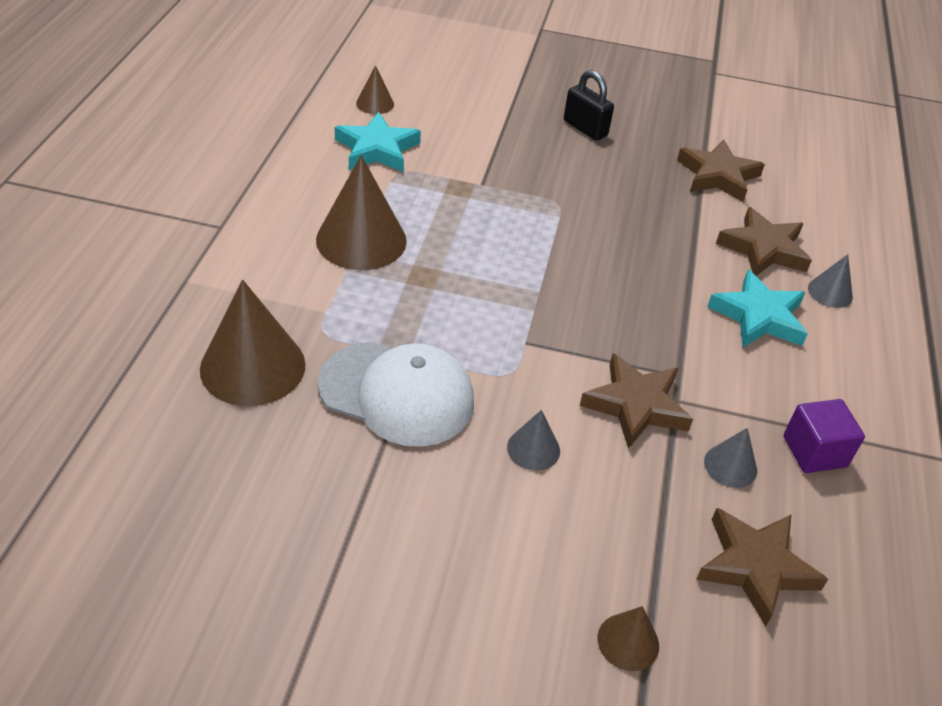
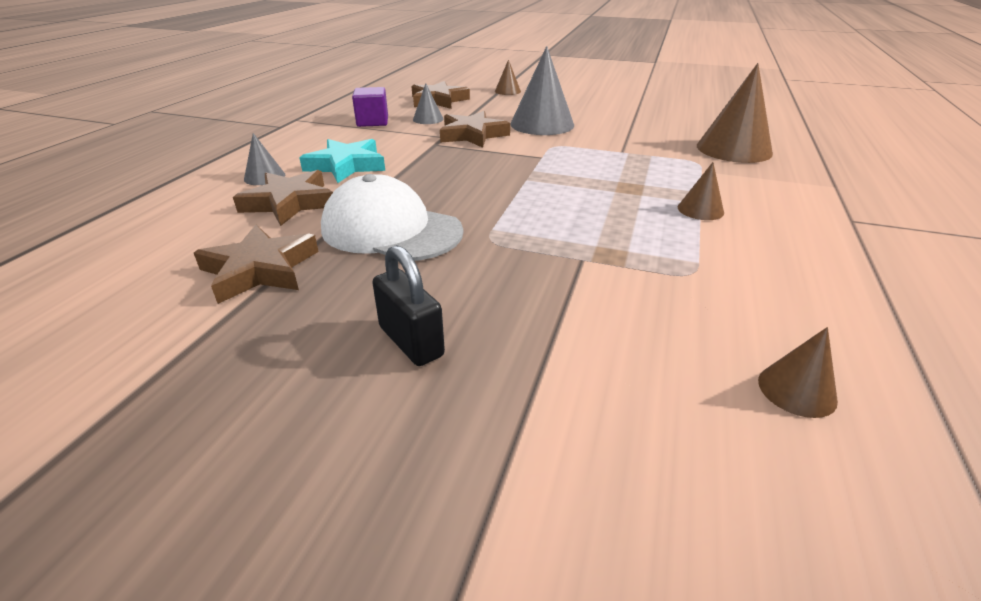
camera: 170 degrees left, 10 degrees down
brown cone [316,155,407,270] -> brown cone [678,162,724,220], size x0.49
white cap [318,342,474,447] -> white cap moved to [321,174,463,261]
turquoise star [335,112,421,172] -> none
grey cone [507,410,560,471] -> grey cone [510,46,574,135], size x2.03

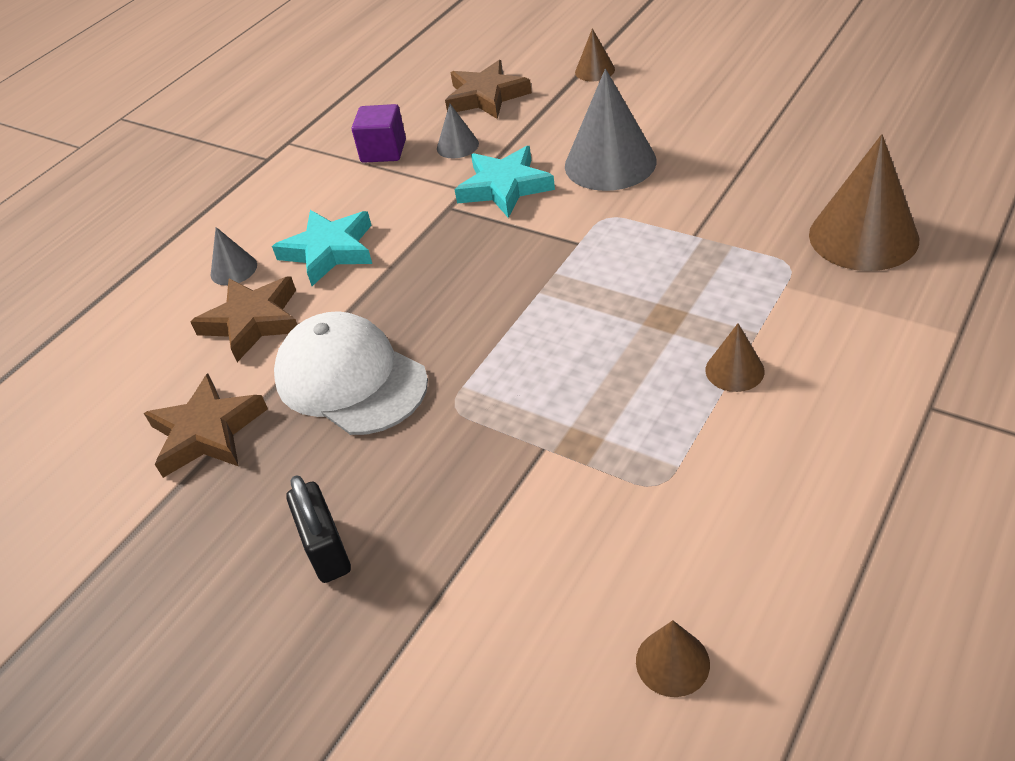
camera: 20 degrees right, 10 degrees up
brown star [440,111,510,148] -> turquoise star [454,146,555,218]

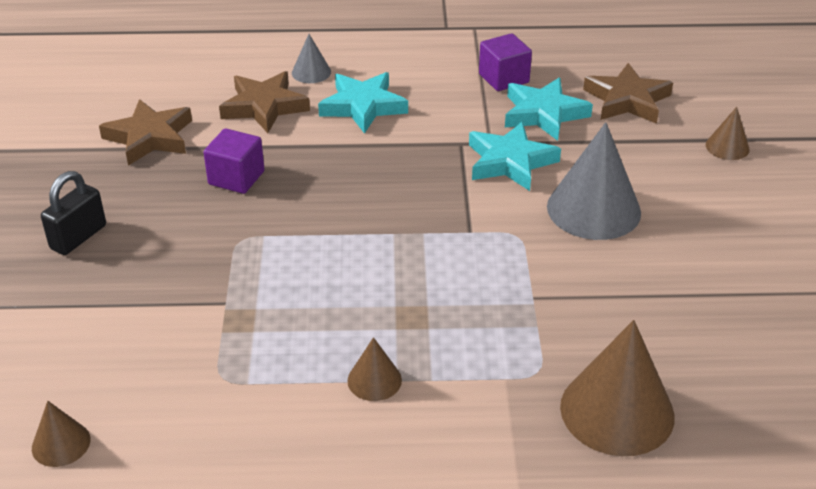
camera: 50 degrees right, 5 degrees down
white cap [274,311,428,435] -> purple cube [203,128,264,194]
grey cone [437,104,479,158] -> turquoise star [505,78,593,141]

